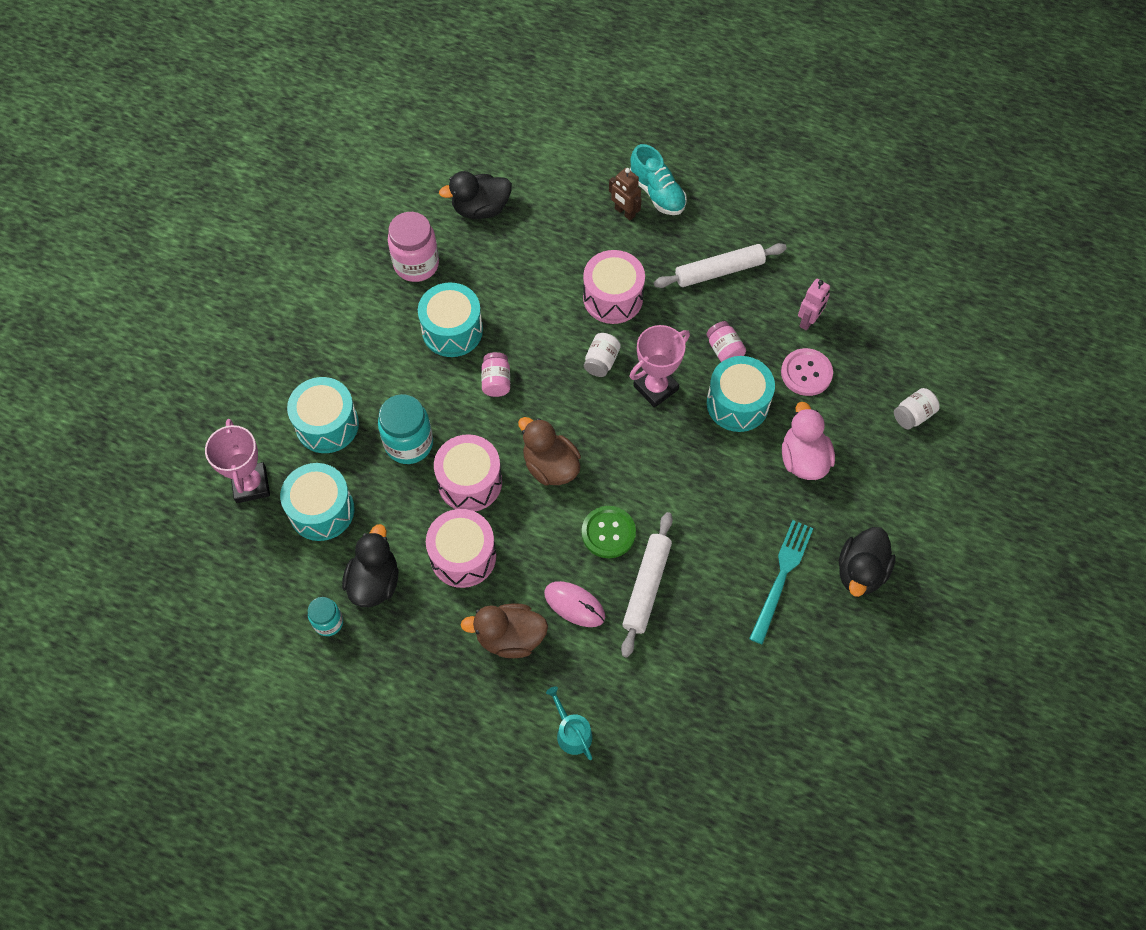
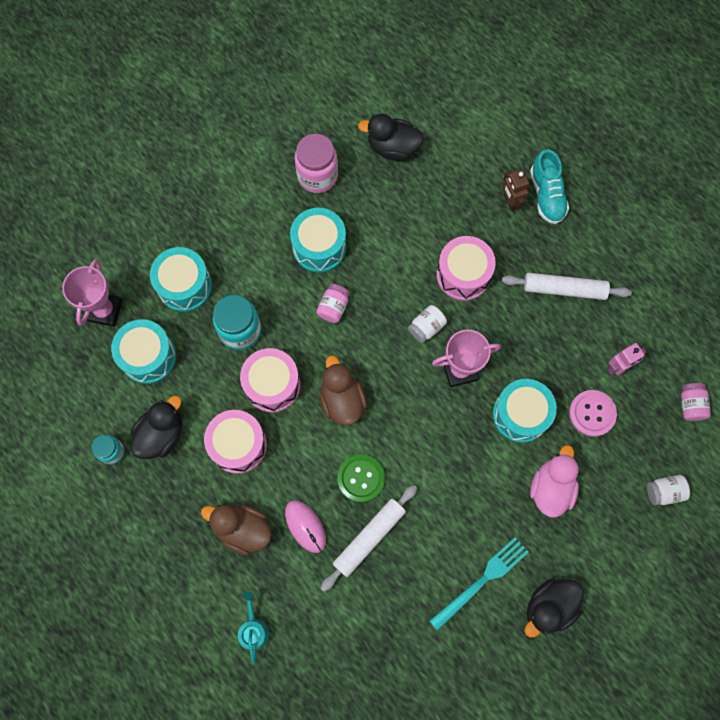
camera: 25 degrees right, 10 degrees up
pink jar [706,321,746,362] -> pink jar moved to [681,383,711,421]

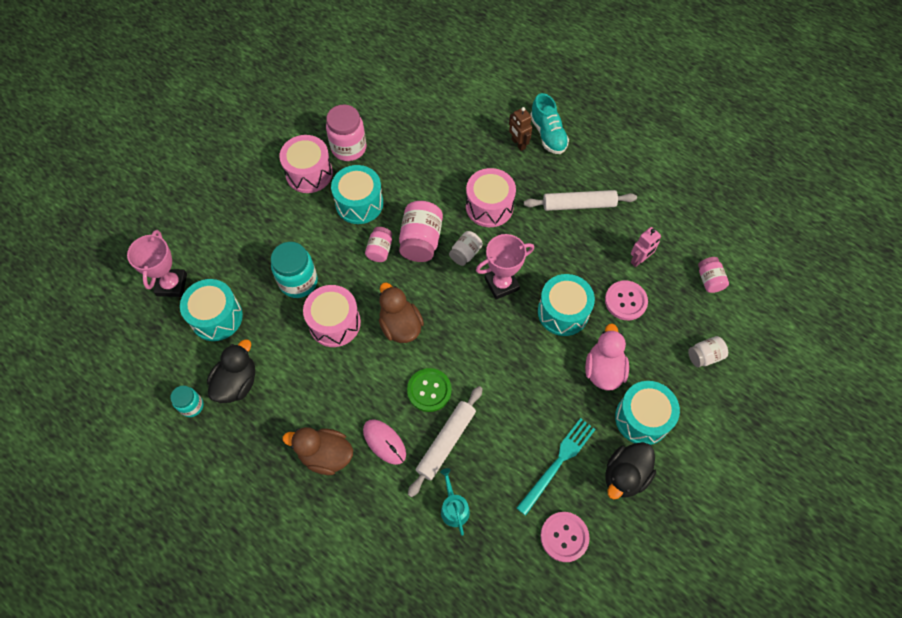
camera: 10 degrees left, 10 degrees down
turquoise drum [150,247,212,312] -> turquoise drum moved to [615,381,680,445]
pink drum [204,410,267,474] -> pink drum moved to [279,135,333,193]
turquoise watering can [238,592,269,664] -> turquoise watering can moved to [440,468,470,536]
black duck [358,114,424,161] -> none
none -> pink jar [399,201,443,262]
none -> pink button [540,512,590,562]

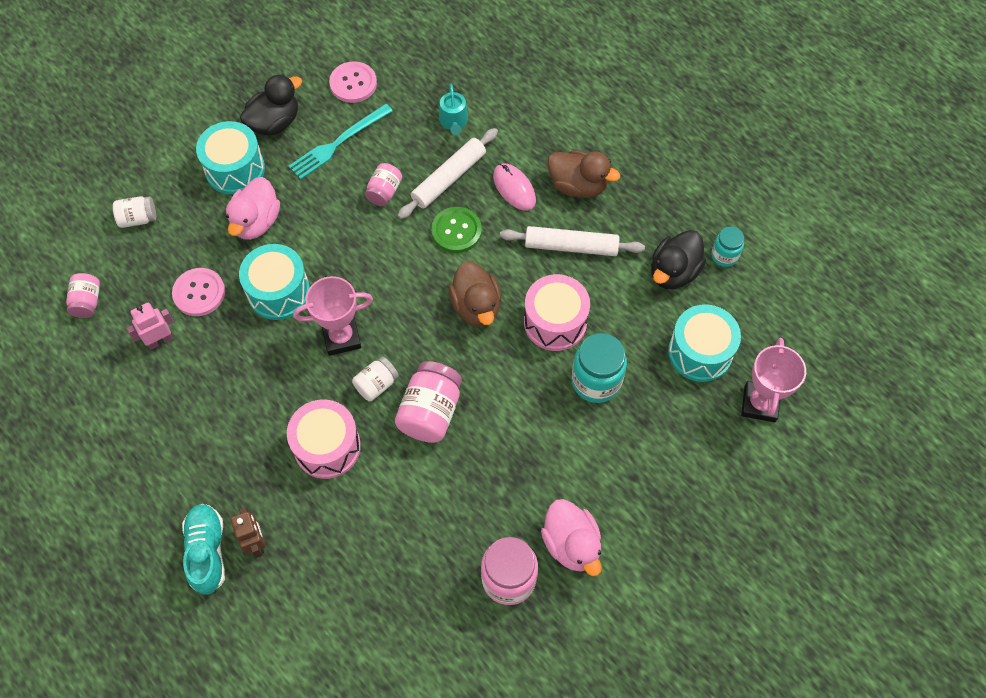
camera: 170 degrees left, 0 degrees up
pink drum [279,135,333,193] -> pink duck [541,499,602,576]
turquoise drum [331,165,383,224] -> none
pink jar [365,227,392,262] -> pink jar moved to [365,163,402,206]
white rolling pin [524,190,637,211] -> white rolling pin moved to [500,226,645,256]

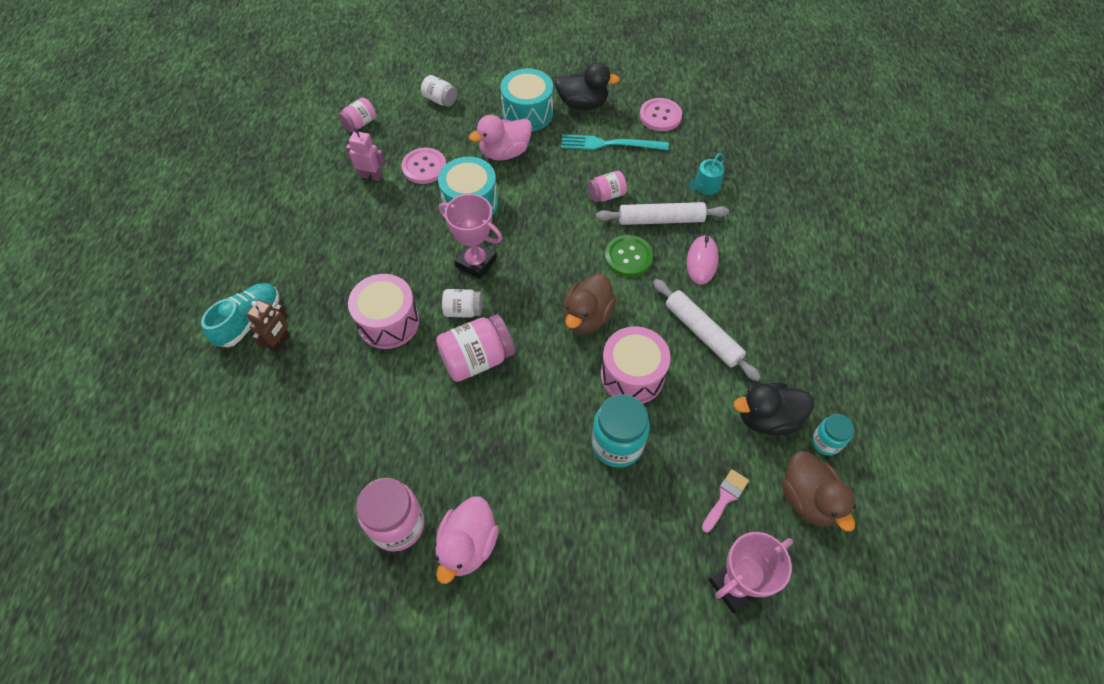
camera: 45 degrees right, 5 degrees down
brown duck [547,150,620,198] -> brown duck moved to [782,451,856,531]
turquoise drum [668,304,741,382] -> pink brush [702,469,749,533]

